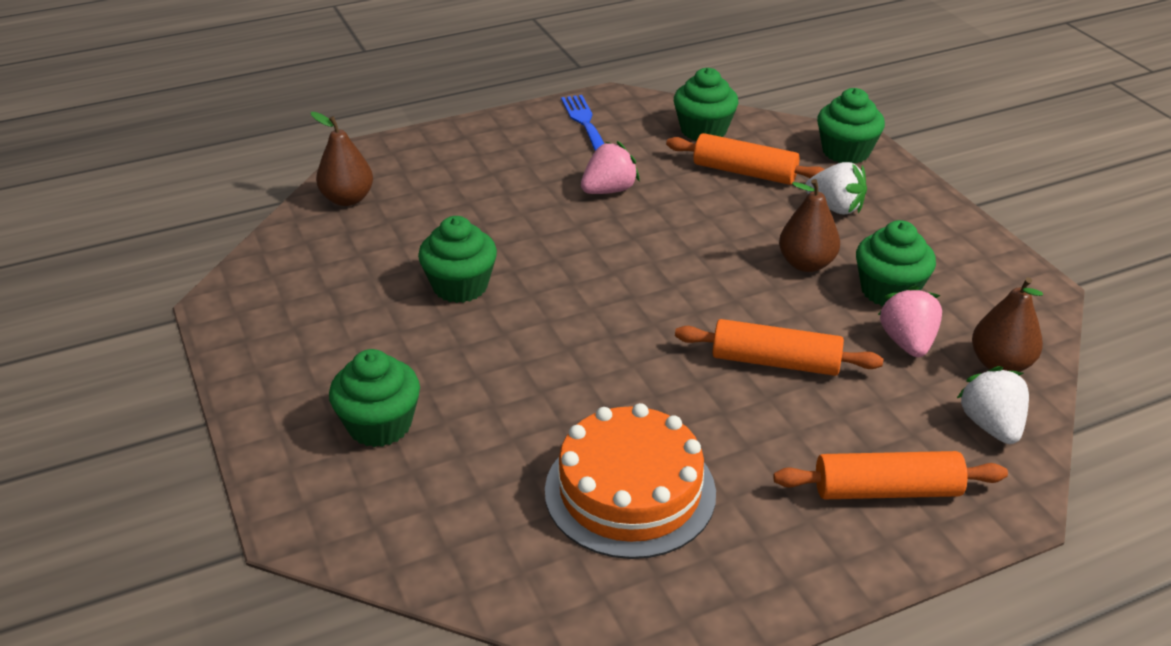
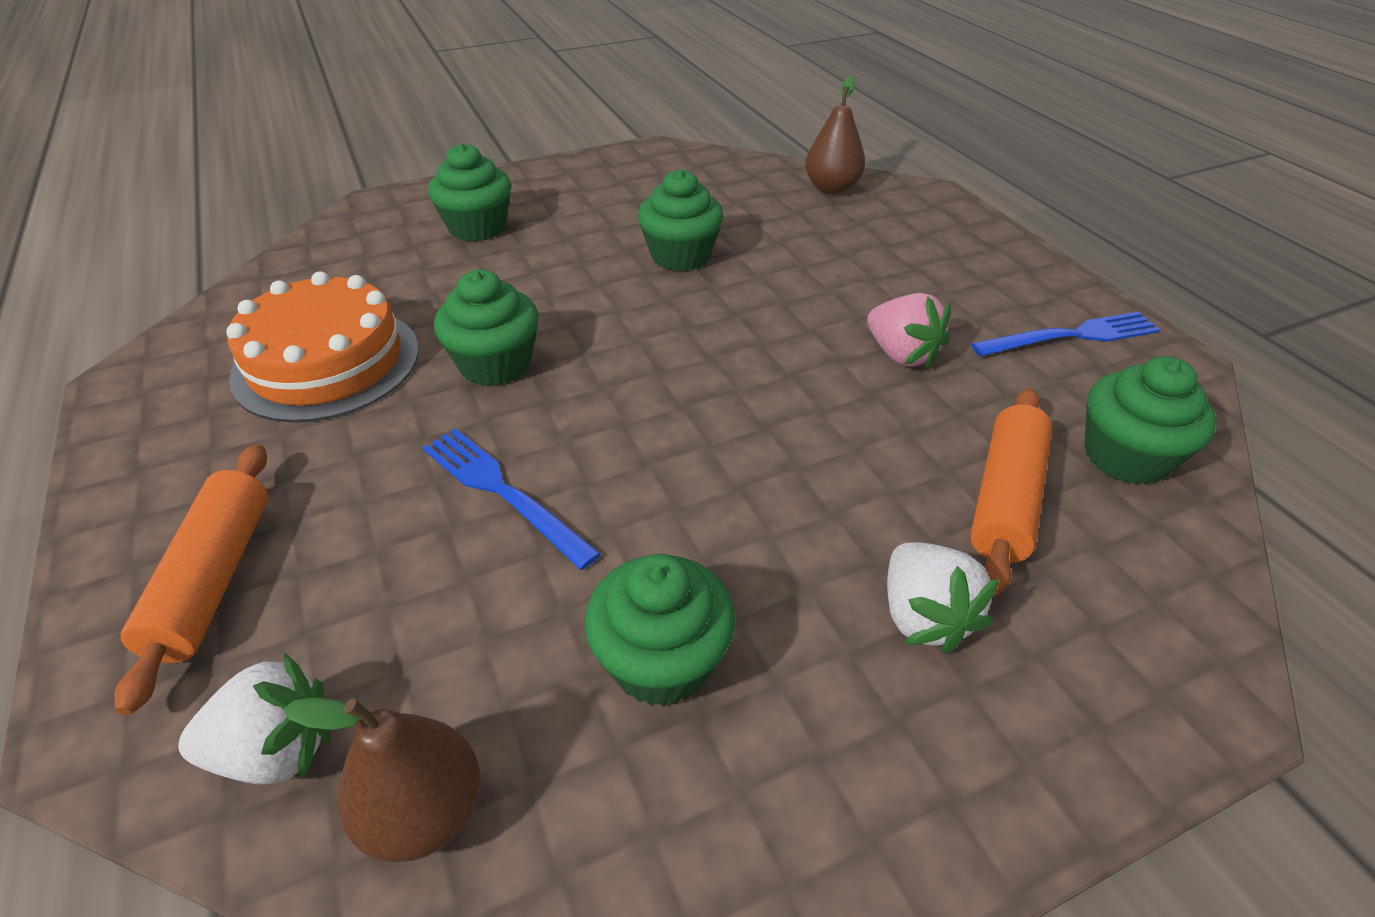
camera: 90 degrees right, 5 degrees up
orange rolling pin [675,319,883,376] -> blue fork [422,428,601,570]
brown pear [779,179,840,272] -> none
white strawberry [805,162,867,214] -> white strawberry turned 45 degrees counterclockwise [887,542,999,654]
green cupcake [817,88,885,164] -> green cupcake moved to [434,270,538,386]
pink strawberry [878,286,942,357] -> none

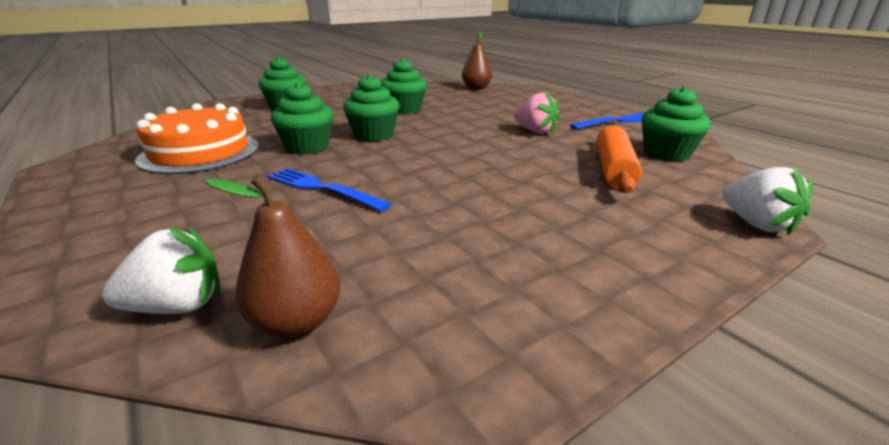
camera: 10 degrees left, 15 degrees down
orange rolling pin [115,444,268,715] -> none
green cupcake [584,554,735,706] -> green cupcake moved to [343,74,400,141]
white strawberry [887,542,999,654] -> white strawberry moved to [722,167,813,236]

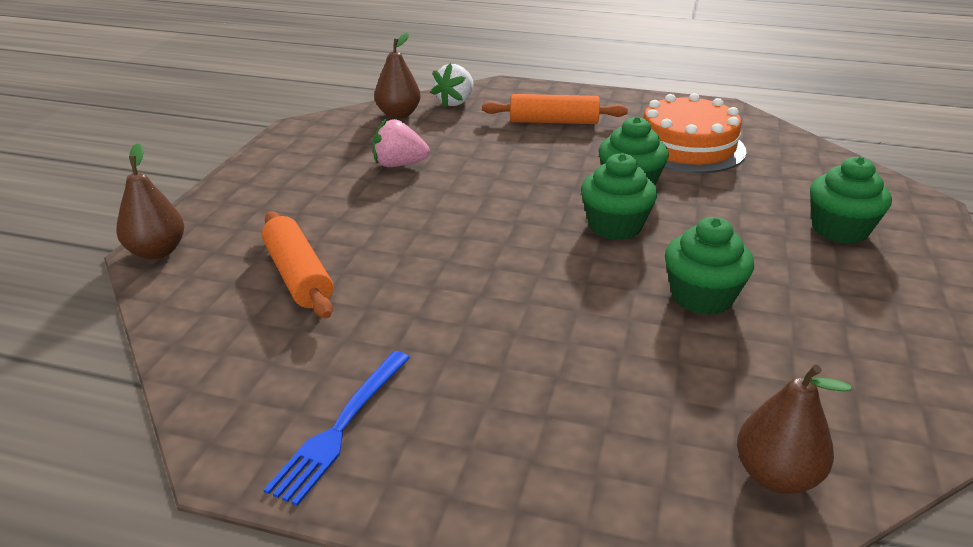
camera: 140 degrees right, 5 degrees up
blue fork [268,168,391,211] -> none
pink strawberry [514,91,560,134] -> pink strawberry moved to [373,118,430,167]
green cupcake [642,87,711,161] -> none
white strawberry [722,167,813,236] -> brown pear [116,143,184,259]
none -> orange rolling pin [482,94,628,124]

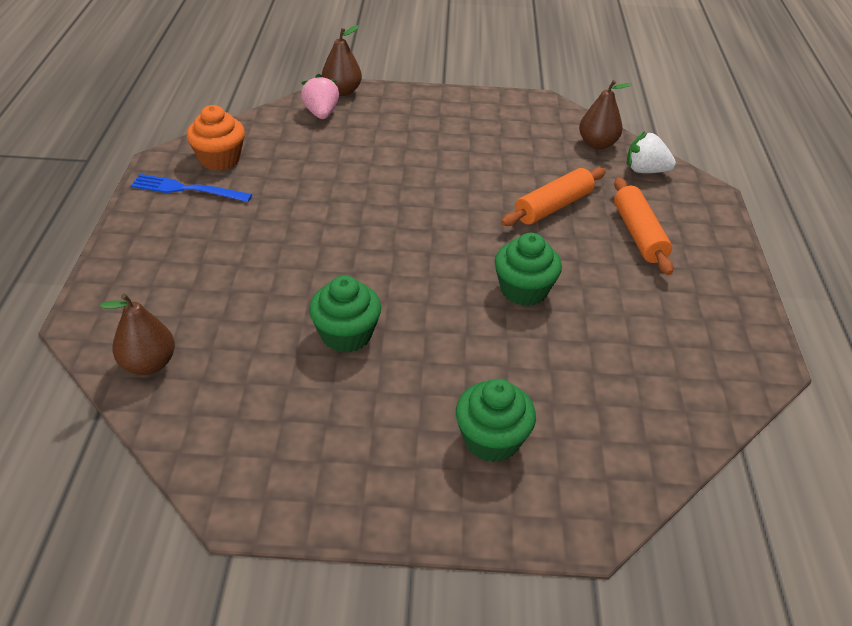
camera: 75 degrees right, 10 degrees up
orange rolling pin [262,211,333,319] -> orange rolling pin moved to [501,167,606,226]
pink strawberry [373,118,430,167] -> pink strawberry moved to [301,74,339,119]
green cupcake [581,153,657,240] -> none
orange cake [643,93,747,173] -> none
none -> orange cupcake [186,105,245,171]

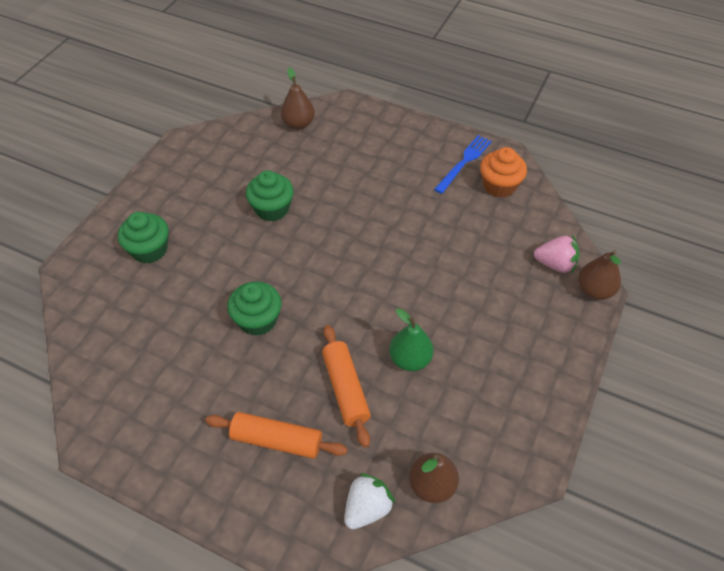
camera: 115 degrees right, 10 degrees up
none -> green pear [389,308,434,371]

